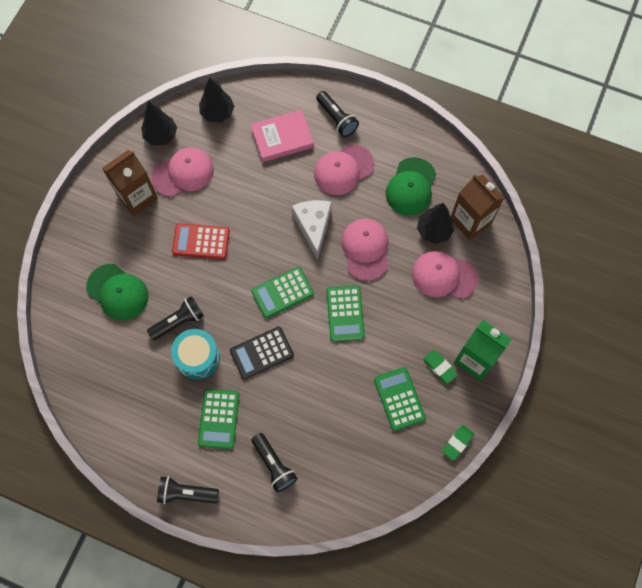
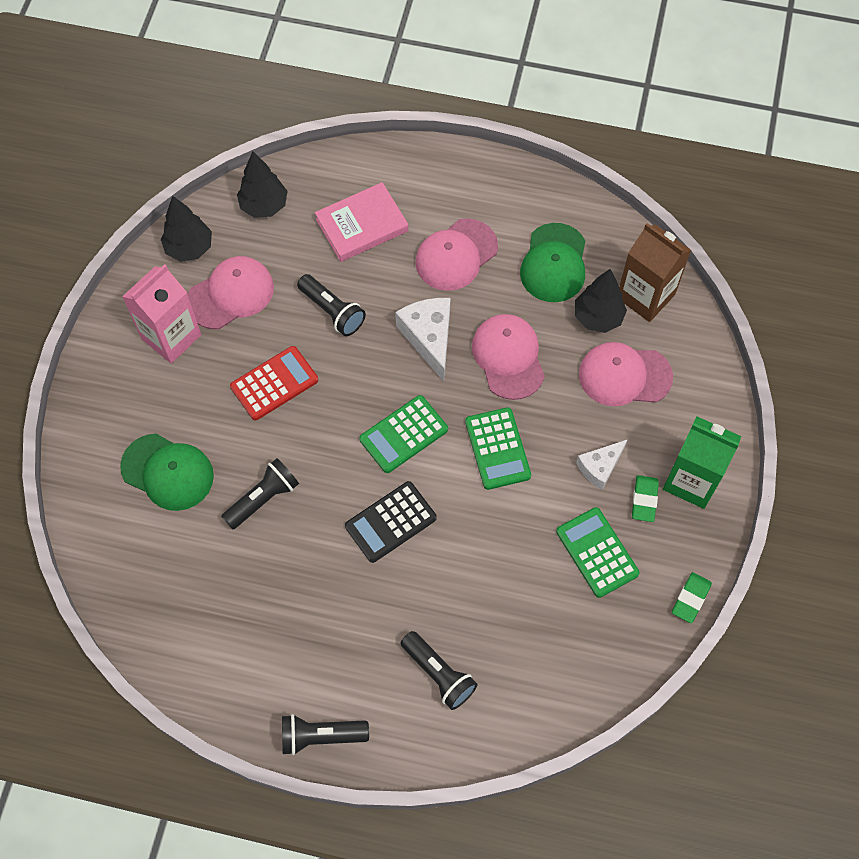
camera: 10 degrees left, 5 degrees down
brown carton [102,150,158,216] -> pink carton [122,264,201,363]
turquoise drum [171,329,220,379] -> none
red calculator [172,224,230,259] -> red calculator turned 150 degrees clockwise [230,346,318,420]
green calculator [198,389,239,449] -> none
black flashlight [316,91,359,137] -> black flashlight moved to [297,274,366,336]
green eraser [423,350,458,384] -> green eraser turned 60 degrees clockwise [632,475,659,522]
none -> white cheese [576,439,628,490]

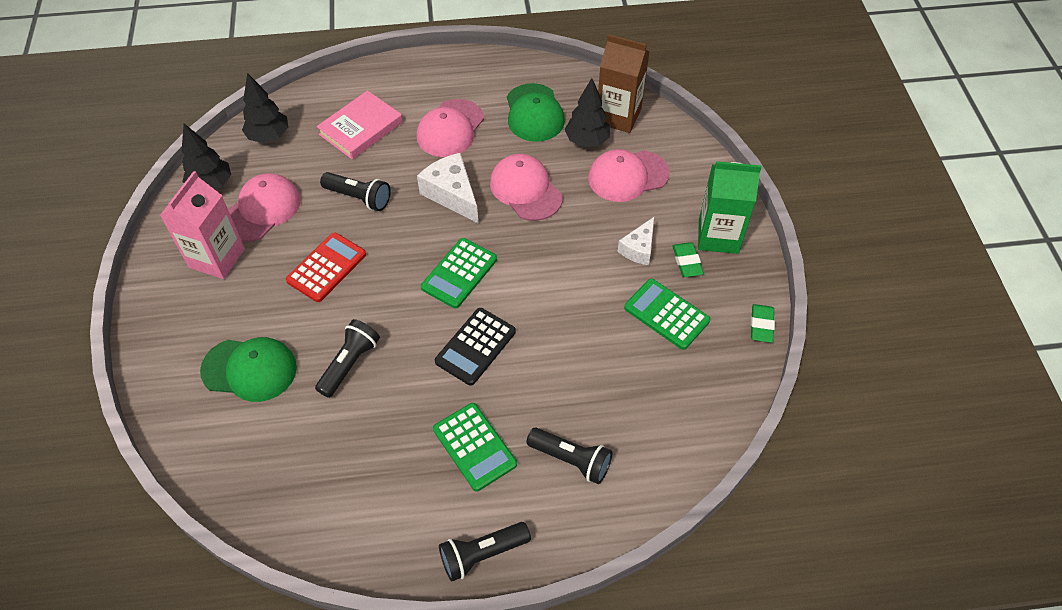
camera: 20 degrees left, 10 degrees down
green calculator [465,407,531,490] -> green calculator moved to [433,403,517,491]

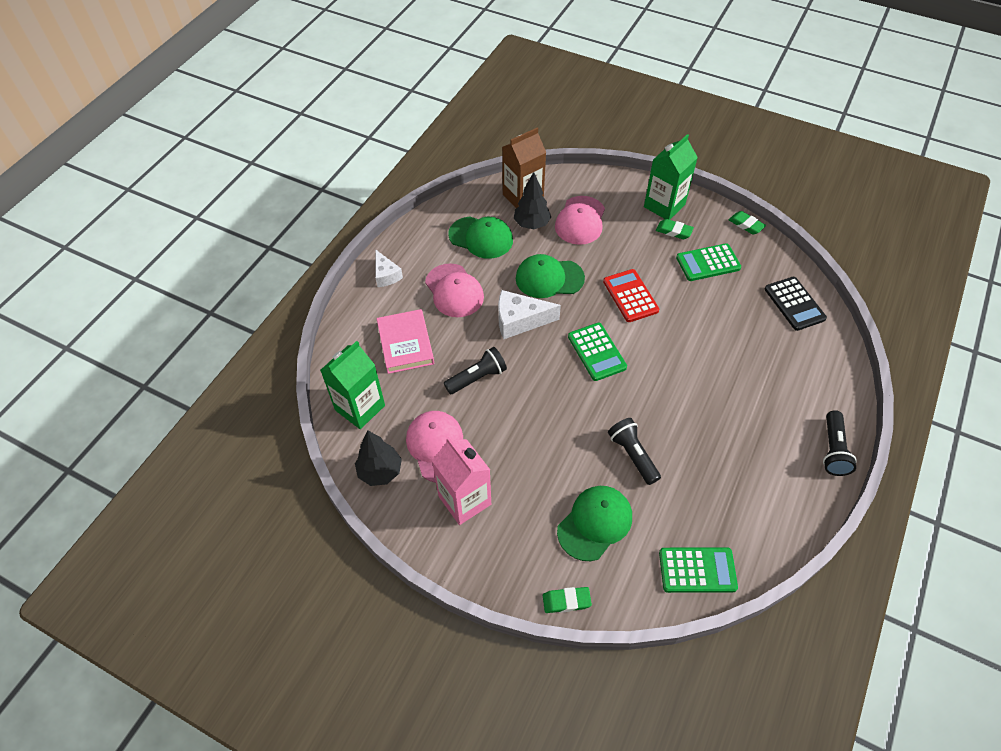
camera: 55 degrees left, 0 degrees up
black tree [242,73,288,143] -> green carton [320,341,385,429]
red calculator [286,232,366,302] -> red calculator moved to [603,269,659,322]
green calculator [433,403,517,491] -> green calculator moved to [659,547,738,593]
black calculator [435,308,516,386] -> black calculator moved to [765,277,827,331]
pink cap [490,154,563,221] -> green cap [516,254,585,298]
black flashlight [526,428,613,484] -> none
white cheese [617,217,654,265] -> white cheese moved to [376,250,403,287]
none -> green eraser [543,587,592,613]

